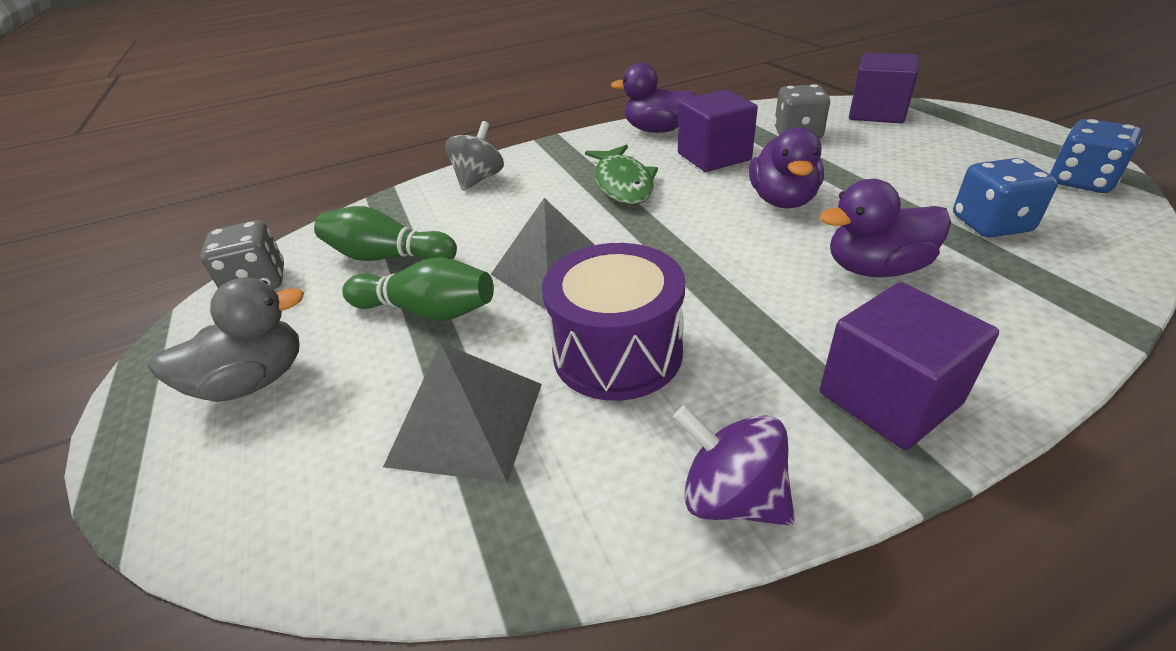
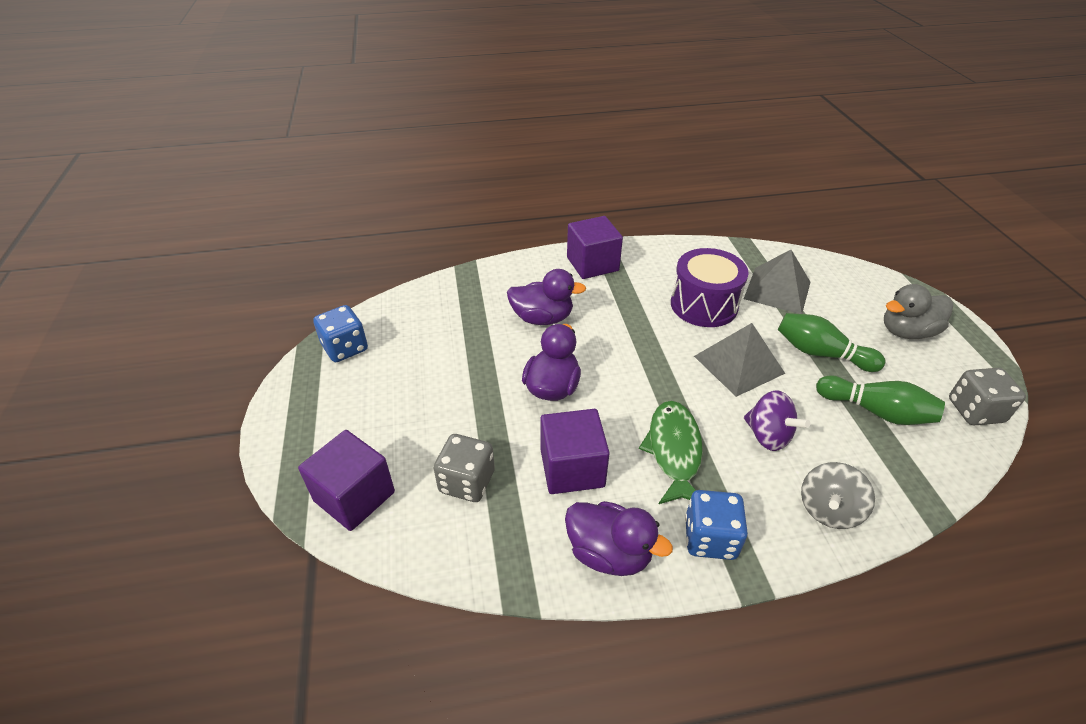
camera: 170 degrees left, 5 degrees up
purple spinning top [673,405,795,526] -> purple spinning top moved to [744,390,810,451]
blue dice [953,158,1058,237] -> blue dice moved to [685,490,748,560]

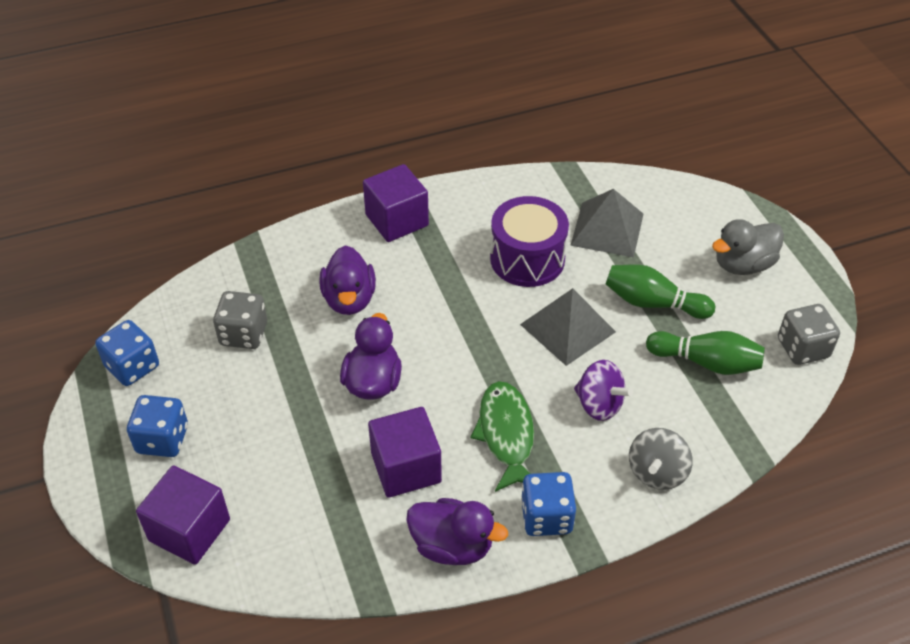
camera: 10 degrees left, 5 degrees up
grey dice [434,434,495,502] -> grey dice moved to [213,291,267,349]
purple duck [507,269,586,325] -> purple duck turned 90 degrees clockwise [319,245,376,315]
none -> blue dice [127,395,188,457]

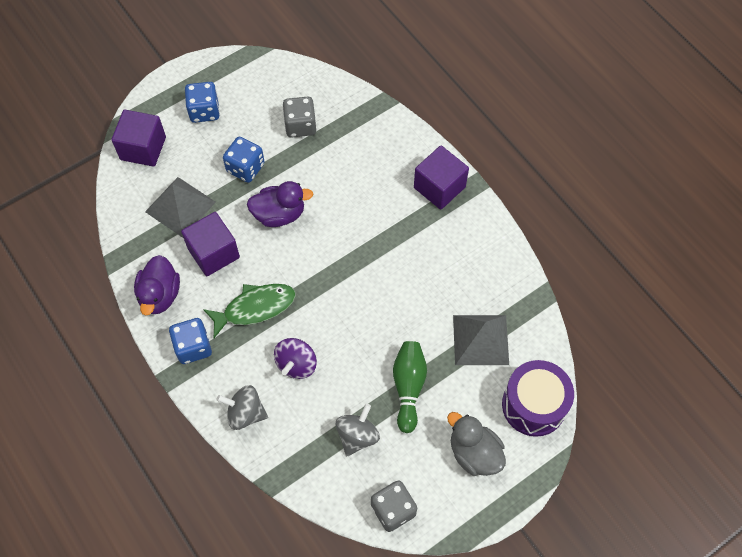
camera: 75 degrees right, 15 degrees up
blue dice [95,320,159,386] -> blue dice moved to [223,137,265,183]
purple duck [319,245,376,315] -> none
purple drum [490,196,569,287] -> purple drum moved to [502,360,574,437]
grey pyramid [520,288,616,366] -> grey pyramid moved to [145,177,216,238]
green bowling pin [646,331,765,375] -> grey spinning top [336,404,380,456]

